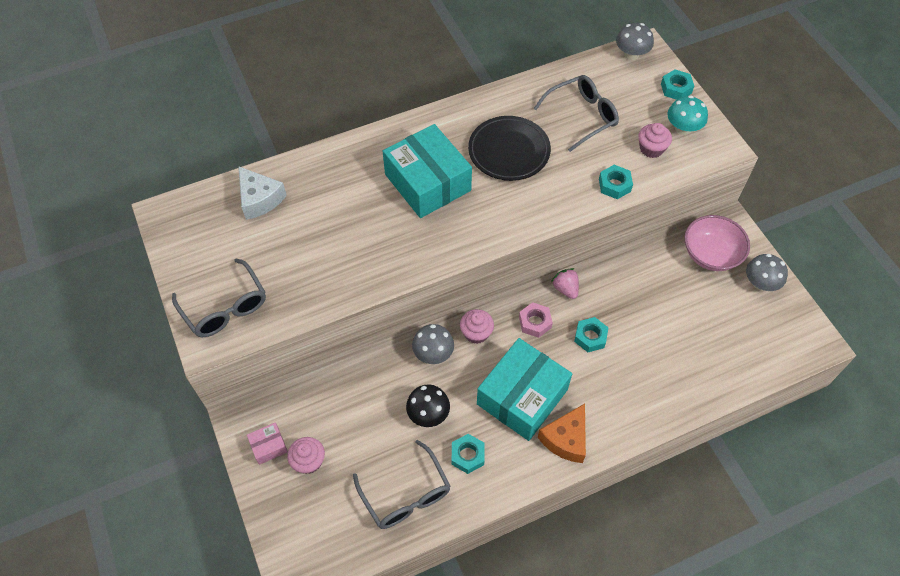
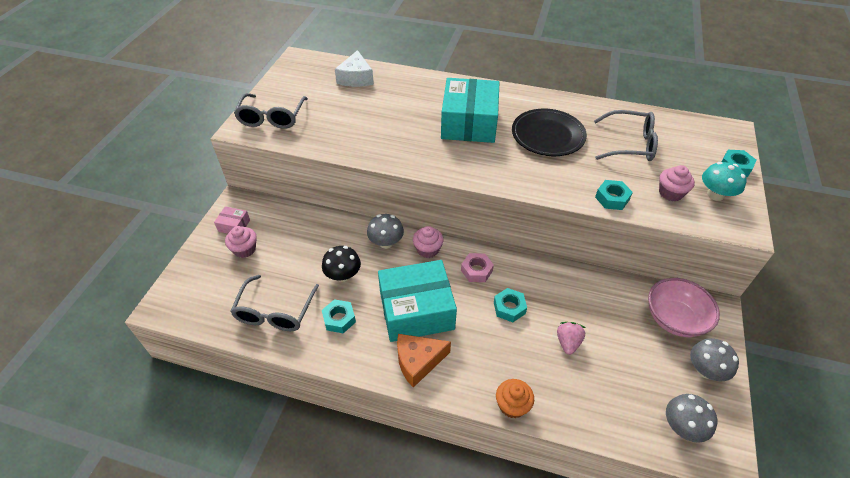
camera: 40 degrees right, 10 degrees down
pink strawberry [551,268,579,299] -> pink strawberry moved to [557,322,586,355]
grey mushroom [616,23,654,60] -> grey mushroom moved to [666,394,717,443]
none -> orange cupcake [496,379,534,418]

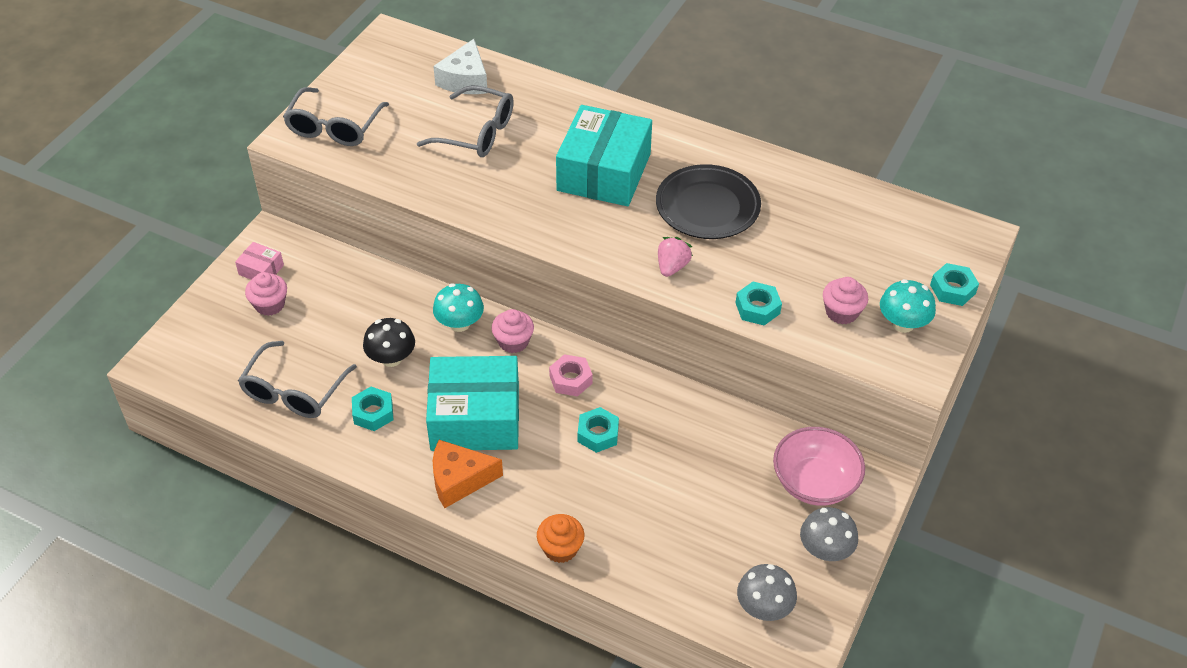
camera: 10 degrees right, 0 degrees up
grey mushroom [367,214,404,249] -> turquoise mushroom [433,283,484,332]
pink strawberry [557,322,586,355] -> pink strawberry moved to [658,237,693,277]
grey glasses [594,110,658,161] -> grey glasses moved to [417,85,514,157]

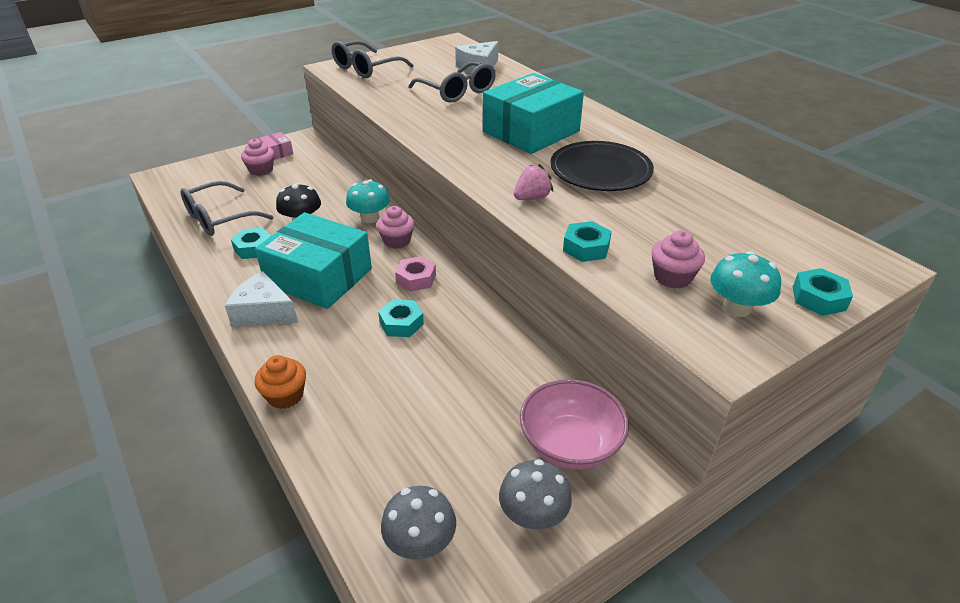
camera: 30 degrees right, 10 degrees down
orange cheese [433,440,503,508] -> white cheese [225,271,298,327]

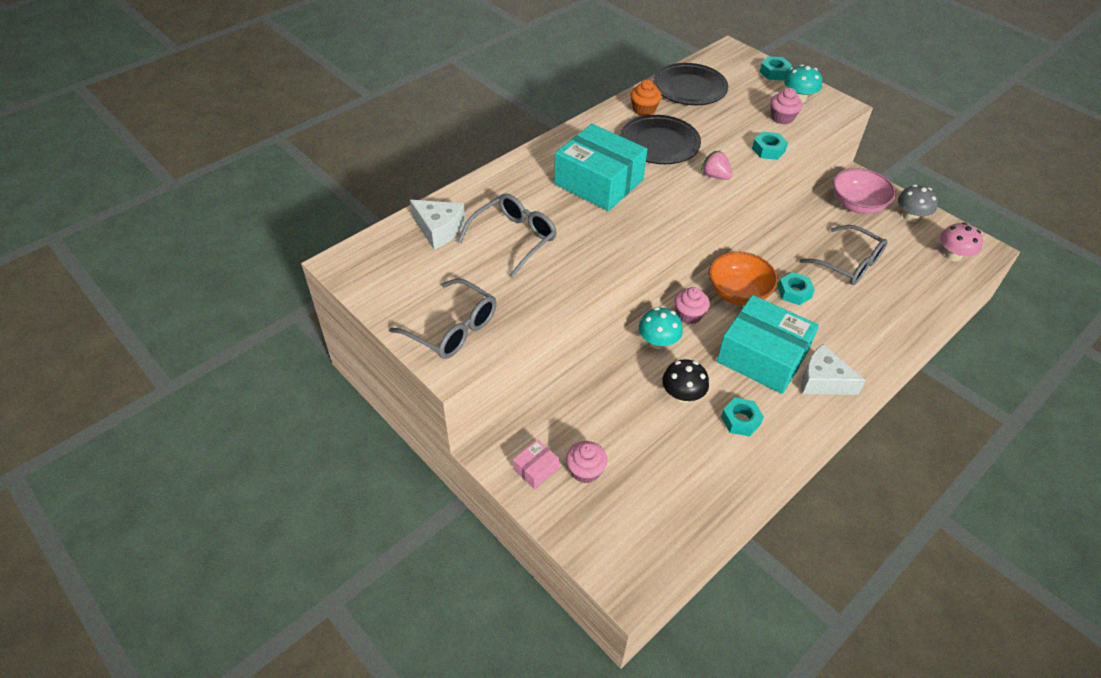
camera: 100 degrees left, 10 degrees up
grey glasses [180,181,273,236] -> grey glasses moved to [799,225,888,285]
white cheese [225,271,298,327] -> white cheese turned 105 degrees clockwise [801,344,866,395]
turquoise box [255,212,372,309] -> turquoise box turned 75 degrees counterclockwise [717,295,819,394]
orange cupcake [255,355,306,409] -> orange cupcake moved to [630,80,662,116]
grey mushroom [381,486,456,560] -> pink mushroom [940,222,983,261]
pink nut [395,256,436,292] -> orange bowl [709,252,778,306]
none -> black plate [653,63,728,105]

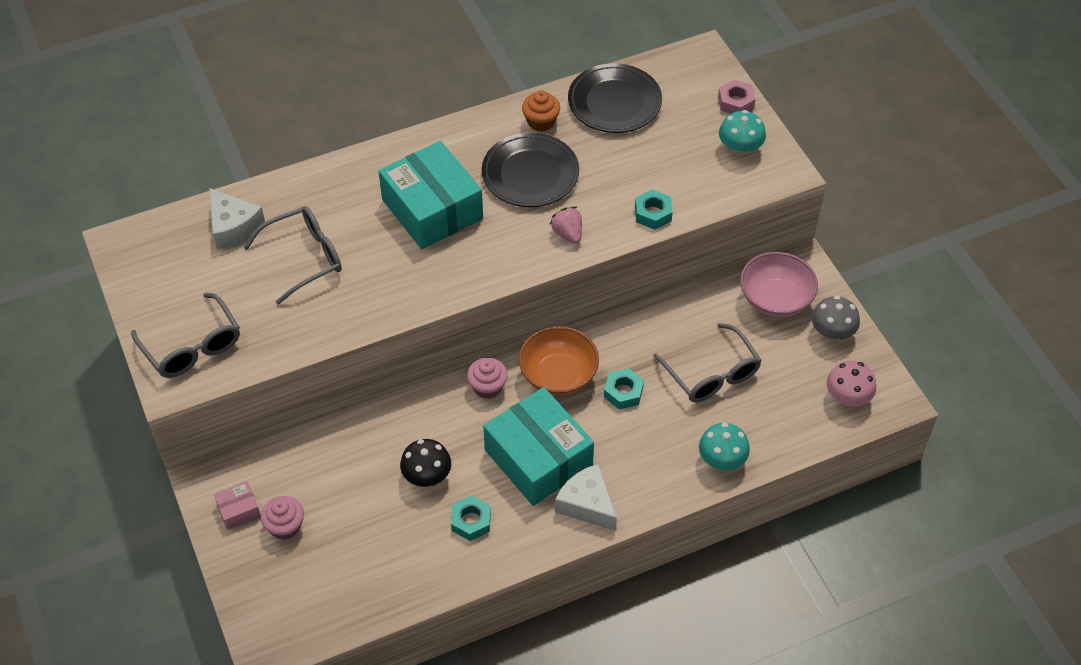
camera: 20 degrees right, 5 degrees up
turquoise mushroom [639,307,683,349] -> turquoise mushroom moved to [699,423,750,470]
turquoise nut [760,56,792,80] -> pink nut [718,80,756,114]
pink cupcake [770,88,802,124] -> none

